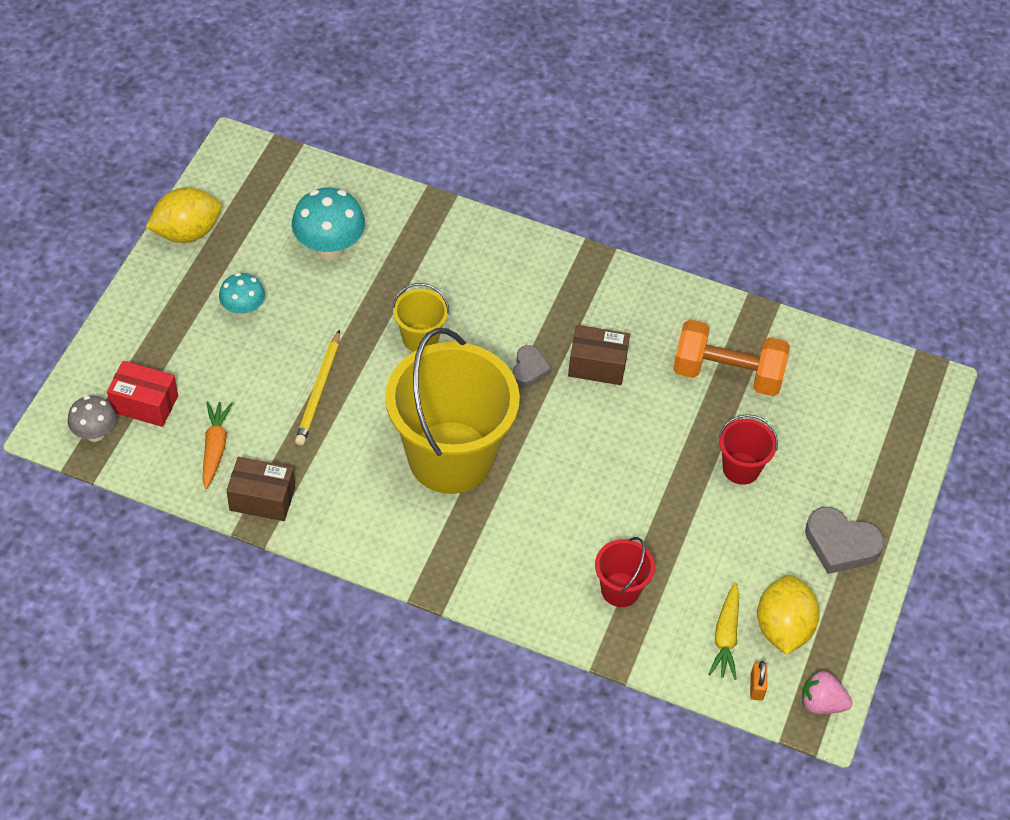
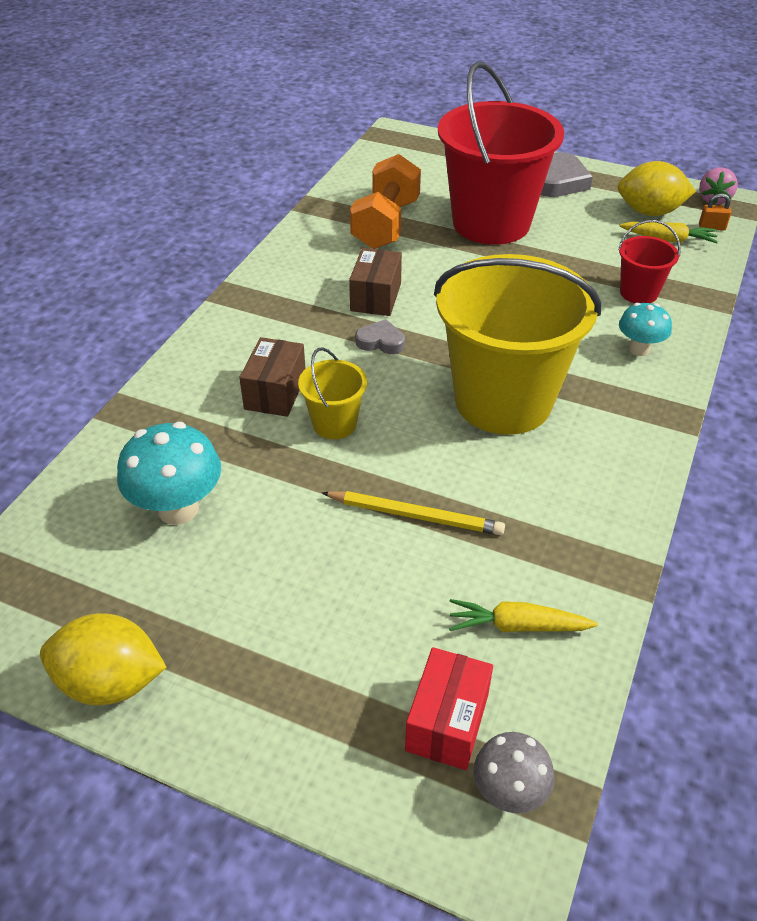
camera: 85 degrees left, 10 degrees down
yellow lemon [146,187,222,243] -> yellow lemon turned 60 degrees counterclockwise [40,613,166,706]
orange carrot [202,401,233,489] -> yellow carrot [449,599,598,632]
turquoise mushroom [219,273,265,318] -> turquoise mushroom moved to [619,303,672,356]
brown box [226,457,295,521] -> brown box moved to [239,337,306,417]
red bucket [719,414,778,485] -> red bucket [438,62,564,245], size x2.26

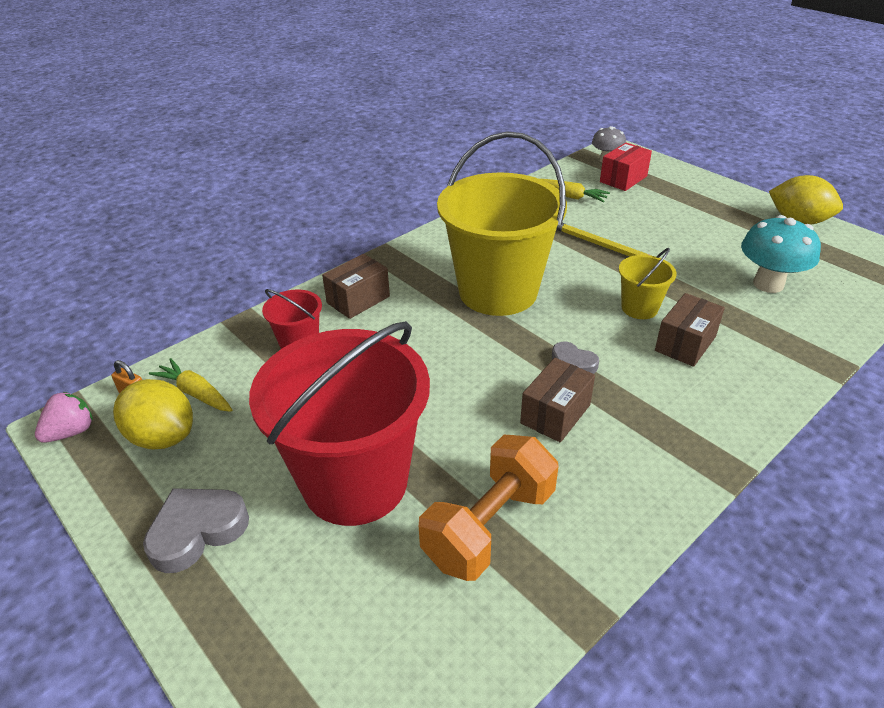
camera: 155 degrees left, 5 degrees down
turquoise mushroom [619,303,672,356] -> brown box [322,254,390,319]

